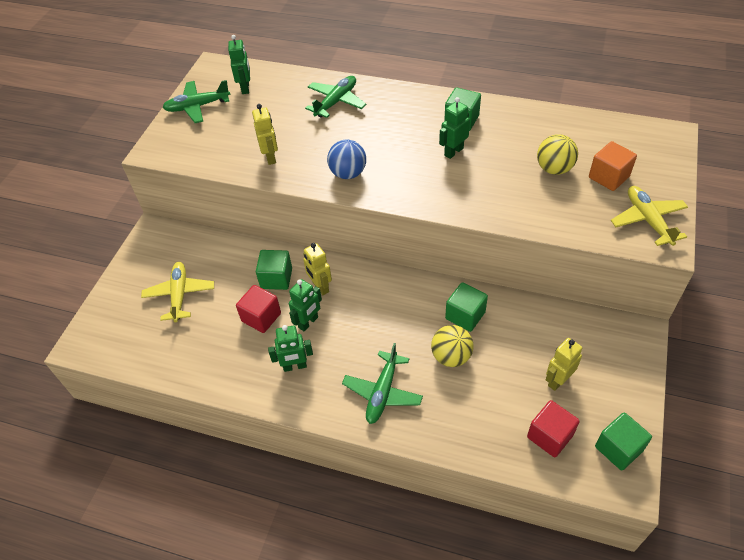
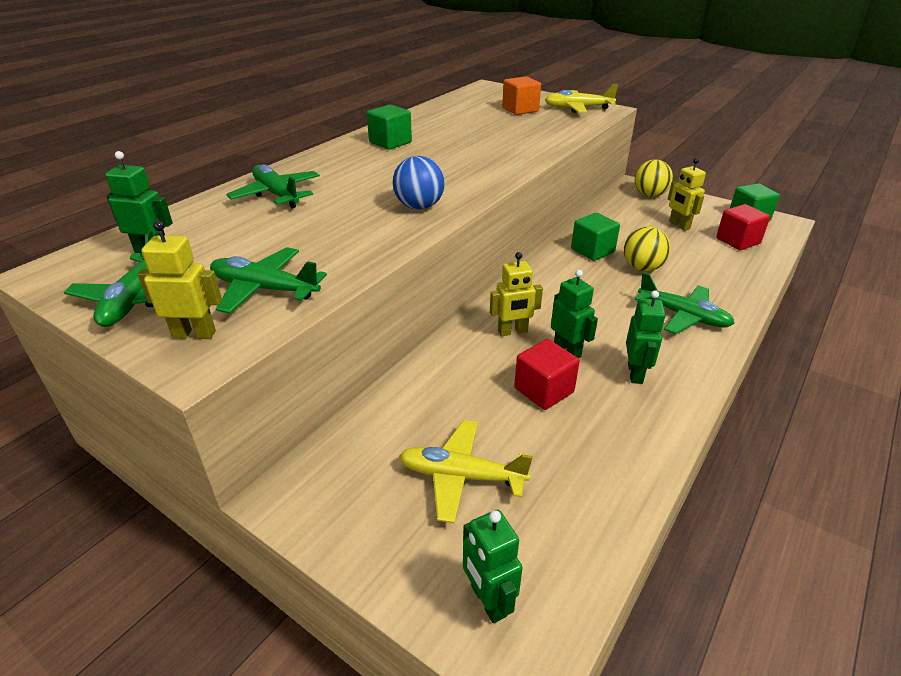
camera: 75 degrees left, 15 degrees down
yellow robot [252,104,278,165] -> yellow robot moved to [138,221,222,339]
green cube [256,250,292,290] -> none
green robot [439,97,470,159] -> green robot moved to [463,510,523,623]
yellow ball [537,134,578,175] -> yellow ball moved to [635,159,673,197]
none -> green plane [210,247,327,314]

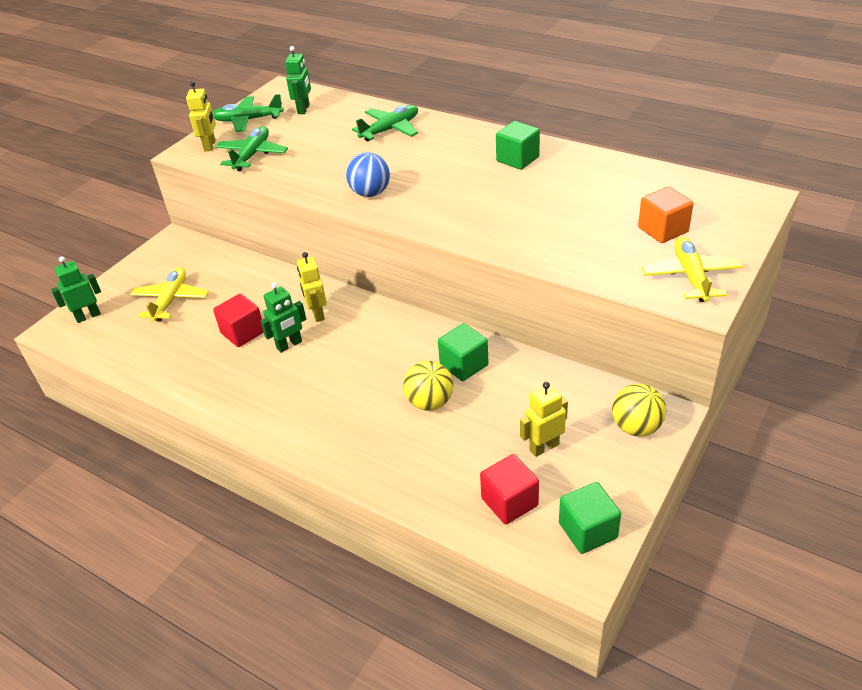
camera: 90 degrees right, 5 degrees up
green robot [626,290,666,384] -> none
green plane [635,272,735,334] -> none

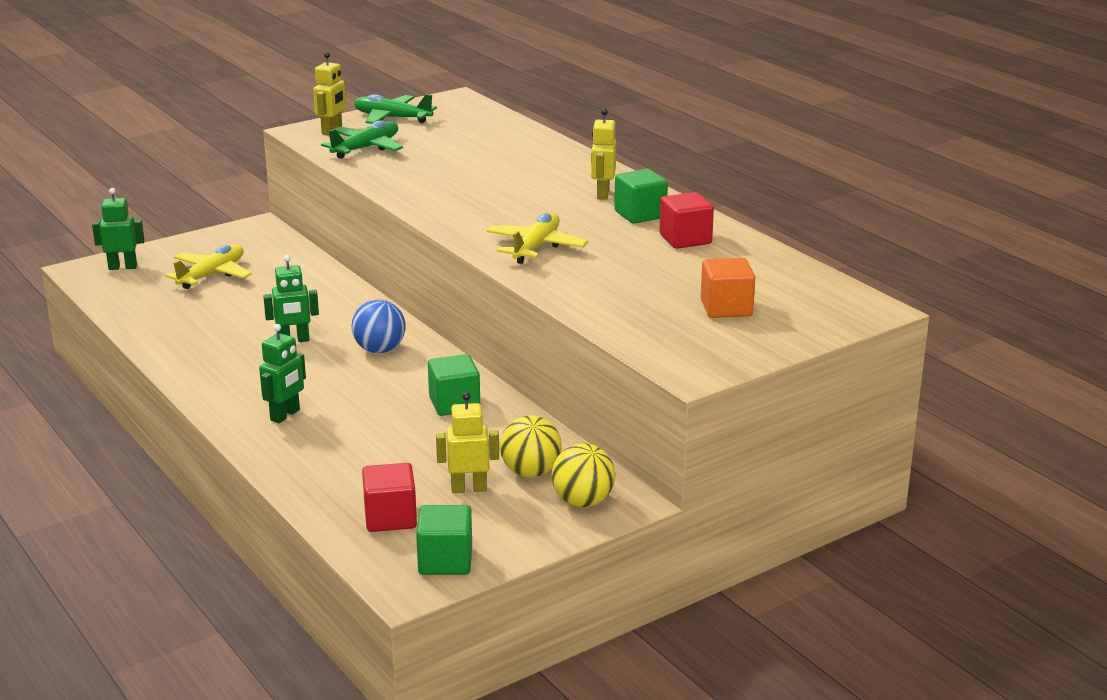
camera: 20 degrees right, 15 degrees down
red cube [213,293,264,347] -> red cube moved to [659,192,714,249]
green robot [285,46,311,114] -> green robot moved to [259,324,306,423]
yellow robot [297,252,327,322] -> yellow robot moved to [591,109,616,200]
blue ball [346,152,390,197] -> blue ball moved to [352,299,406,353]
green plane [352,105,418,141] -> none
yellow ball [403,361,453,411] -> yellow ball moved to [500,415,562,477]
yellow plane [642,237,743,302] -> yellow plane moved to [487,212,588,264]

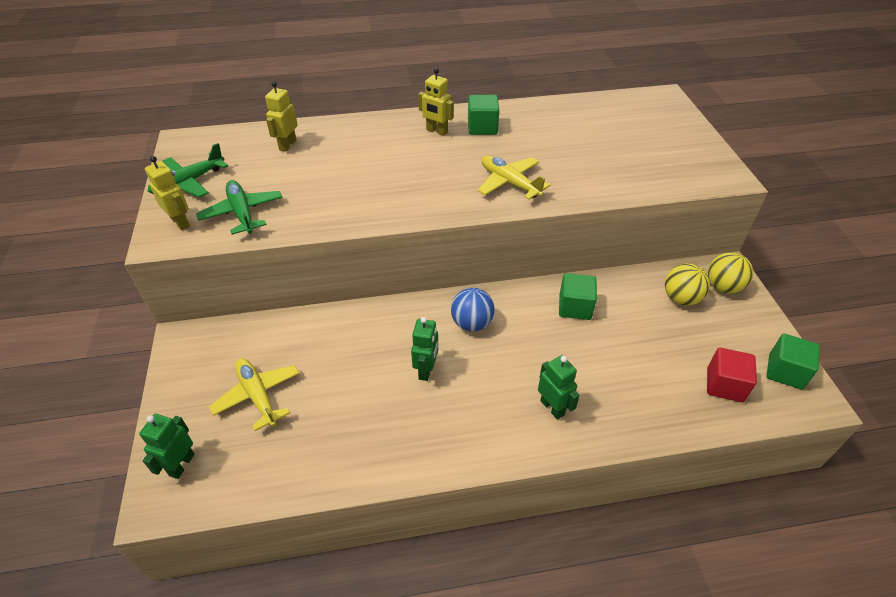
camera: 65 degrees left, 20 degrees up
yellow robot [436,392,499,493] -> yellow robot moved to [265,81,298,152]
red cube [659,192,714,249] -> none
orange cube [700,258,755,318] -> none

